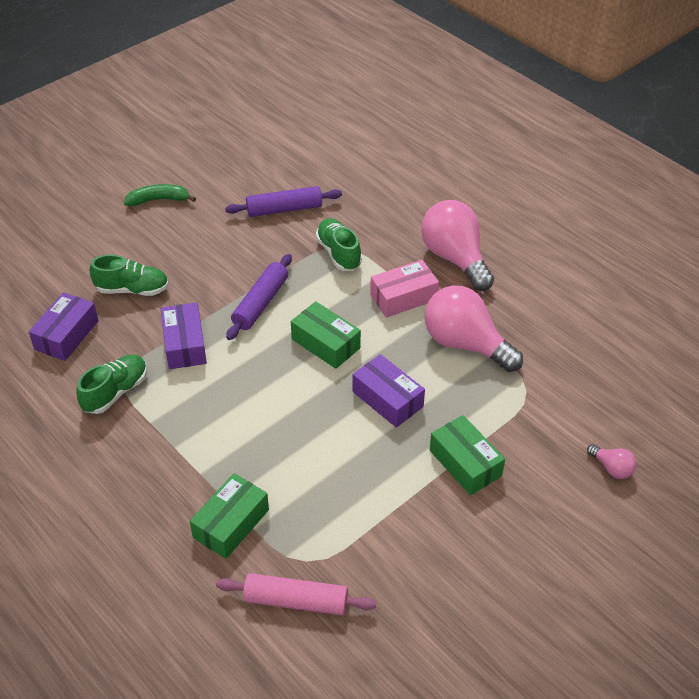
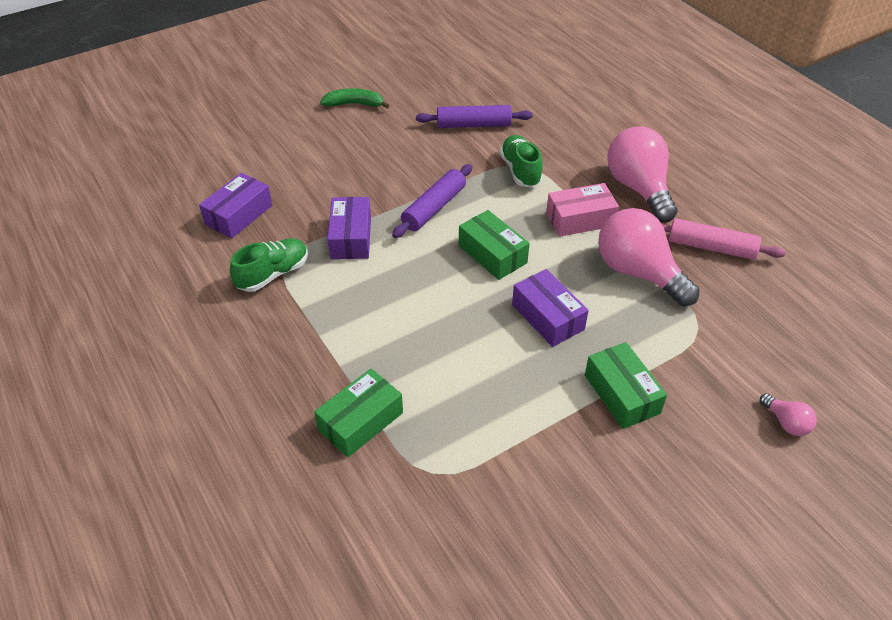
camera: 10 degrees right, 0 degrees up
green shoe [90,254,169,296] -> none
pink rolling pin [216,573,376,615] -> pink rolling pin moved to [661,218,785,260]

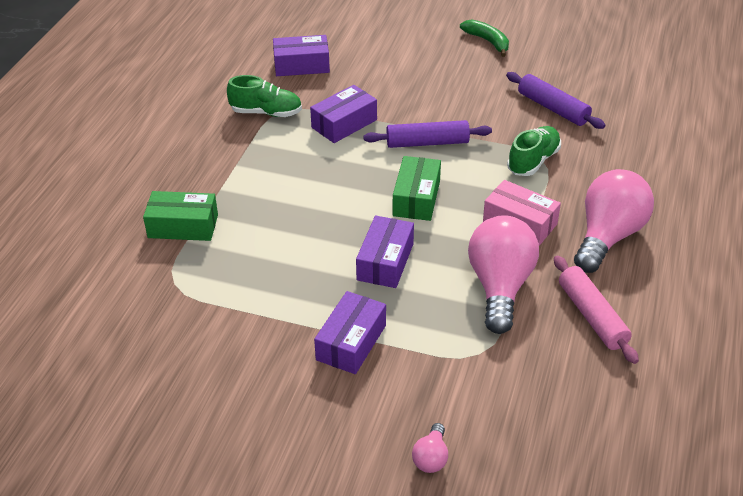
camera: 50 degrees right, 5 degrees down
green box [585,342,667,429] -> purple box [314,291,386,374]

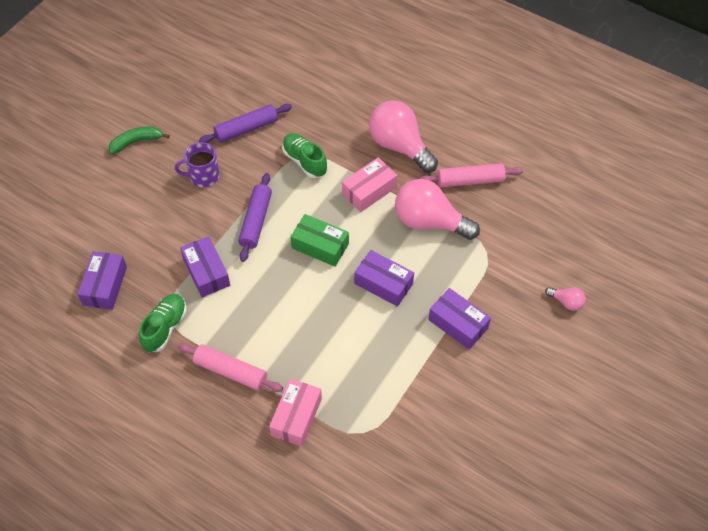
camera: 75 degrees left, 15 degrees up
green box [143,191,218,241] -> pink box [269,379,322,446]
none -> purple mug [175,142,220,187]
none -> pink rolling pin [178,343,283,392]

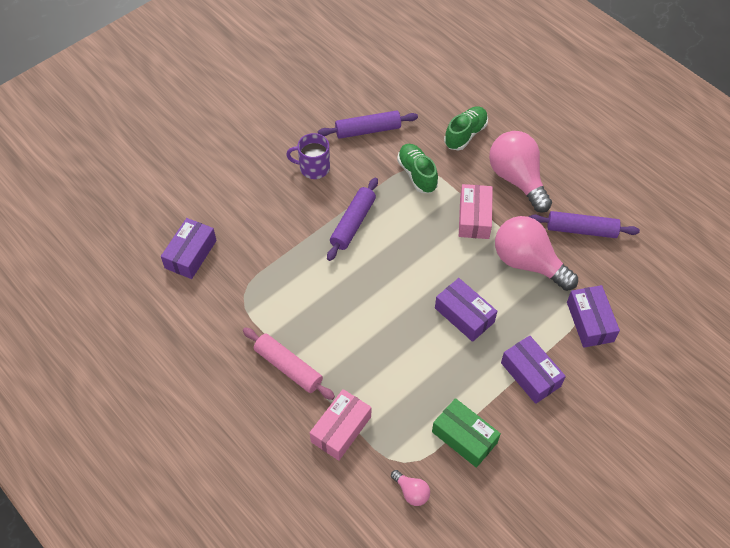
camera: 15 degrees right, 0 degrees up
green banana [109,126,170,154] -> none
green shoe [139,294,187,352] -> green shoe moved to [444,106,488,150]
purple box [180,236,230,297] -> purple box moved to [567,285,620,348]
green box [290,214,349,267] -> green box moved to [432,398,501,468]
pink box [342,157,397,212] -> pink box turned 60 degrees counterclockwise [459,184,493,239]
pink rolling pin [420,163,523,187] -> purple rolling pin [529,211,640,238]
pink light bulb [545,287,586,311] -> pink light bulb moved to [391,470,430,506]

